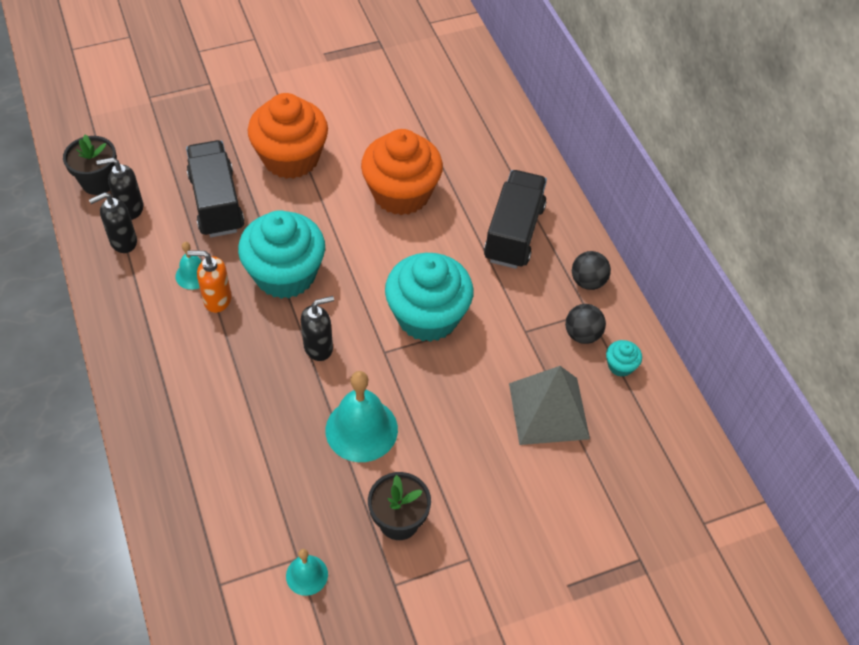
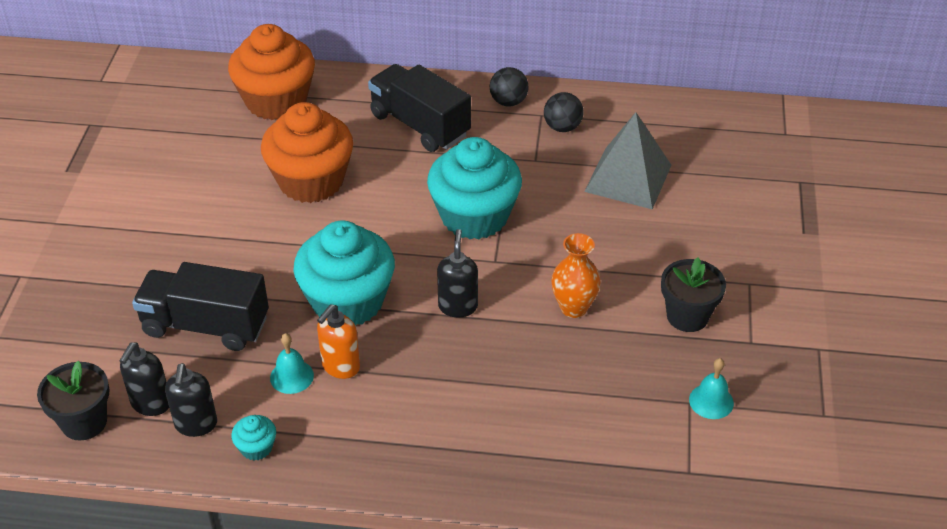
camera: 60 degrees left, 10 degrees down
orange cupcake [248,93,328,179] -> orange cupcake moved to [228,24,315,120]
turquoise bell [326,371,398,462] -> orange vase [551,233,601,318]
turquoise cupcake [606,340,642,377] -> turquoise cupcake moved to [231,415,276,460]

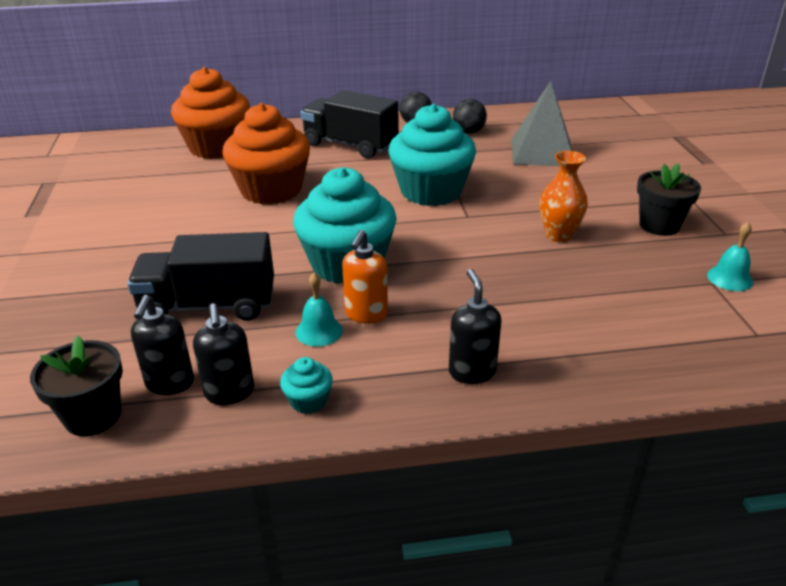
camera: 15 degrees left, 10 degrees down
black soap dispenser [437,229,478,317] -> black soap dispenser moved to [449,269,501,384]

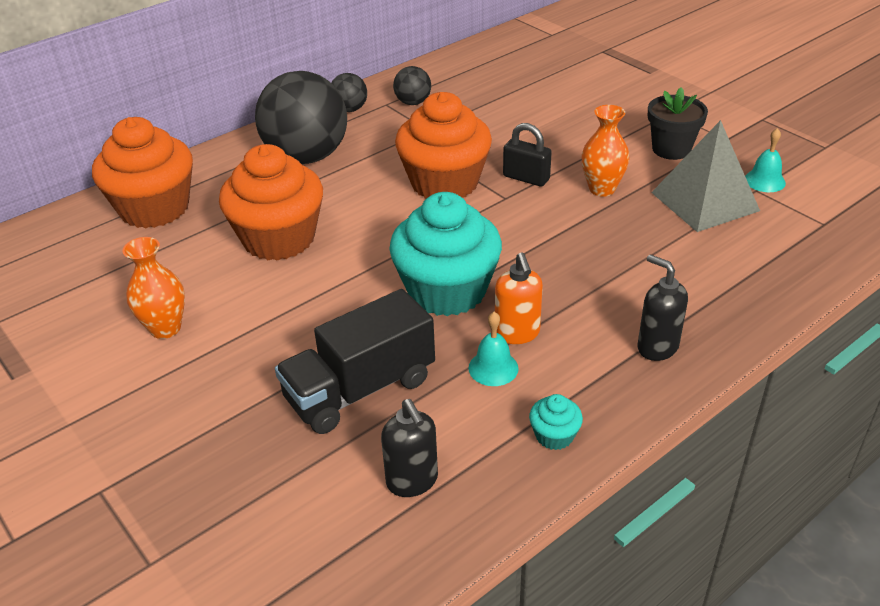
camera: 30 degrees left, 5 degrees up
black flower pot [30,336,123,436] -> none
black soap dispenser [193,303,254,405] -> none
black truck [300,90,398,158] -> black ball [255,71,347,164]
turquoise cupcake [389,104,476,206] -> orange cupcake [395,92,492,199]
grey pyramid [511,81,572,166] -> grey pyramid moved to [651,120,760,232]
none -> orange vase [122,237,185,339]
none -> black padlock [503,123,552,187]

